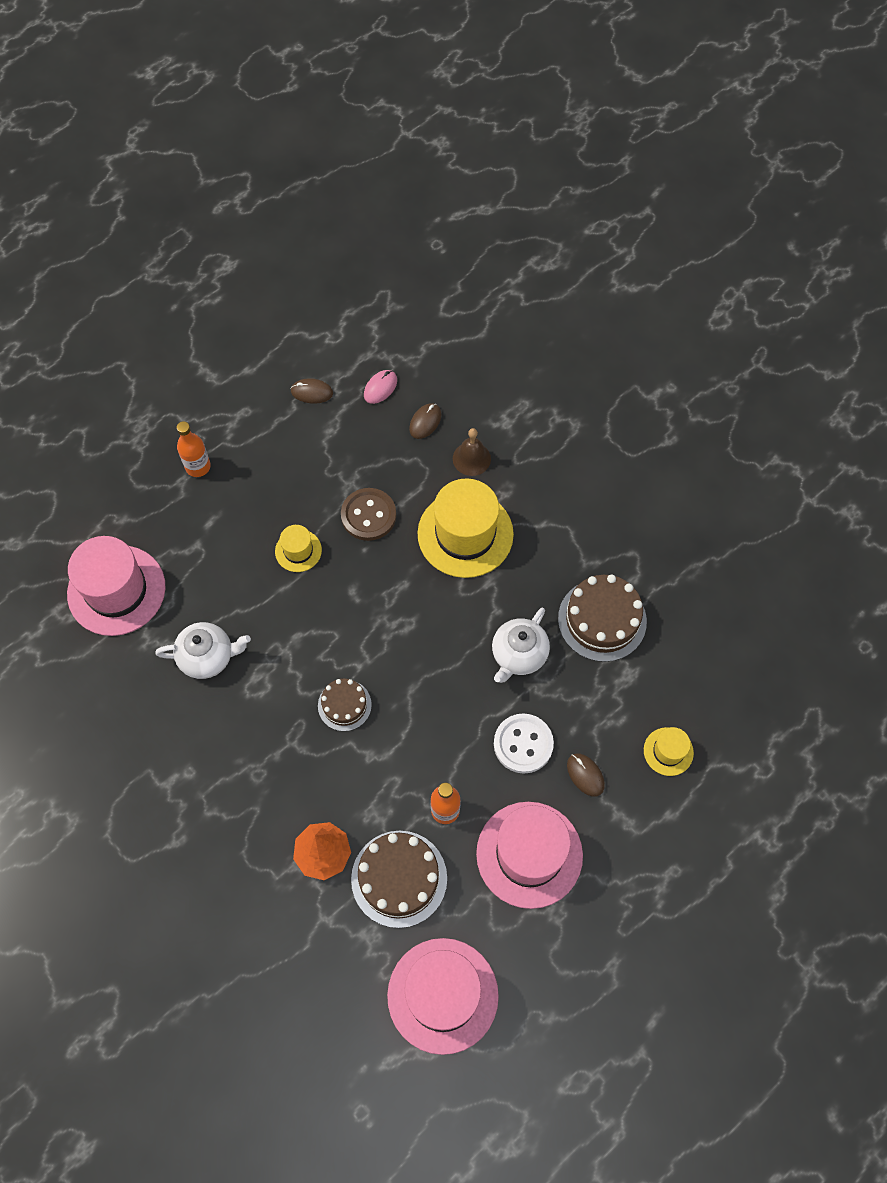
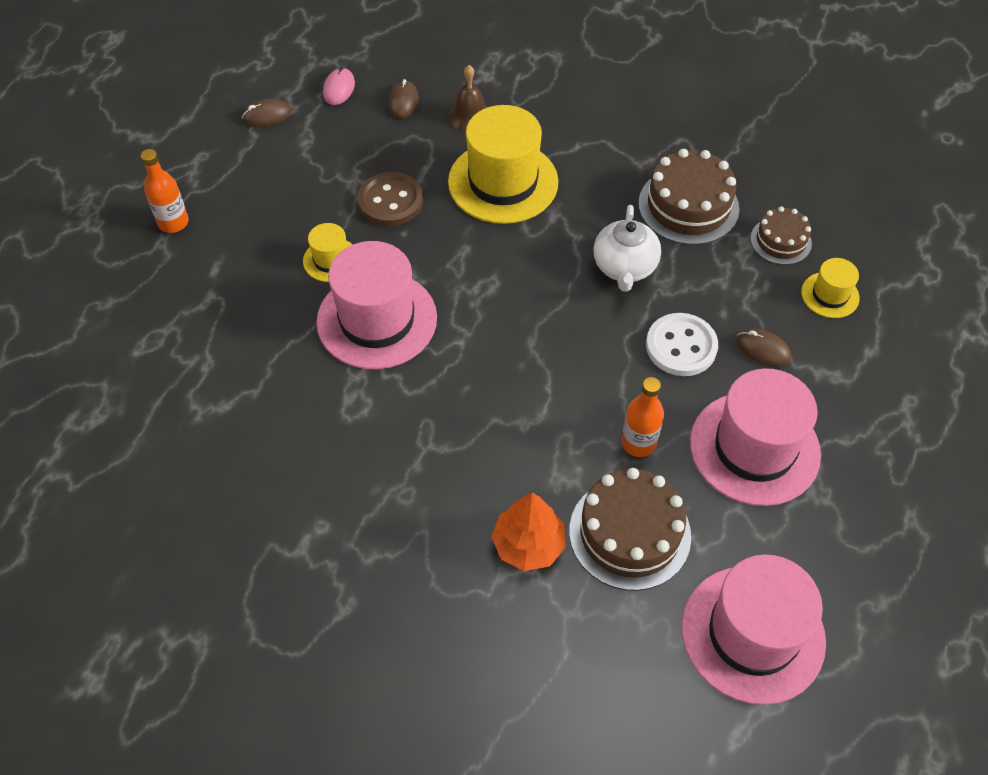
camera: 25 degrees left, 10 degrees down
pink hat [67,536,165,636] -> pink hat moved to [316,241,437,369]
white teapot [155,622,251,679] -> none
brown cake [318,678,372,731] -> brown cake moved to [750,206,812,265]

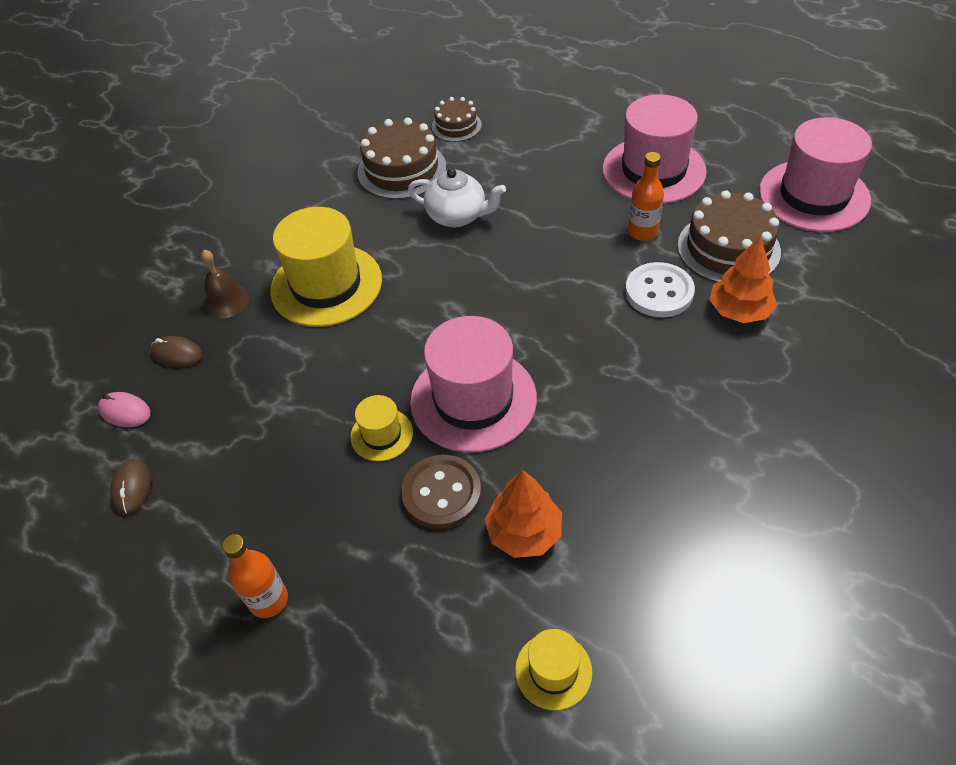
camera: 75 degrees left, 5 degrees down
brown button [358,172,423,226] -> brown button moved to [401,455,481,529]
white button [646,313,718,376] -> white button moved to [625,262,695,317]
brown mouse [736,329,791,366] -> none
yellow hat [801,258,860,318] -> yellow hat moved to [515,629,592,710]
none -> orange tree [485,470,562,558]

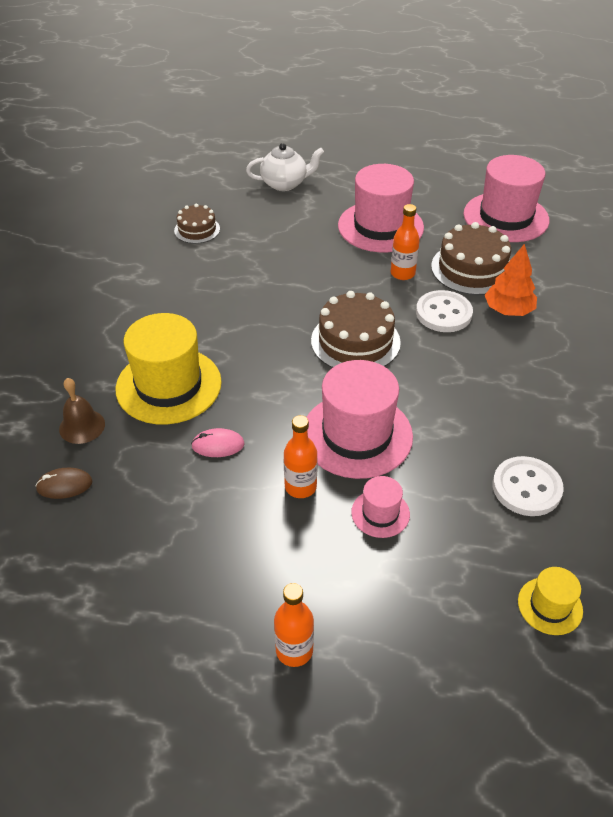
camera: 30 degrees left, 5 degrees down
pink mouse [98,392,151,427] -> pink mouse moved to [191,428,245,457]
brown mouse [110,459,151,515] -> none
yellow hat [350,395,413,461] -> orange bottle [284,415,318,498]
brown cake [357,118,446,199] -> brown cake moved to [311,291,401,368]
brown button [401,455,481,529] -> pink hat [351,476,410,538]
white teapot [408,168,506,228] -> white teapot moved to [246,143,324,191]
orange tree [485,470,562,558] -> none
none -> white button [493,456,564,516]

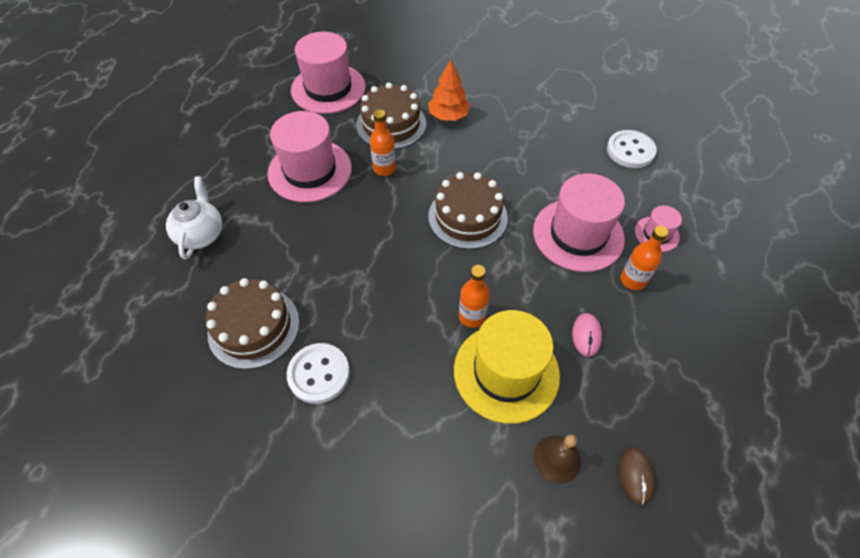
camera: 80 degrees left, 10 degrees up
brown cake [174,204,220,244] -> brown cake [206,278,299,369], size x1.69
orange bottle [274,583,314,667] -> orange bottle moved to [459,265,490,328]
white button [416,290,473,332] -> white button moved to [287,343,350,404]
yellow hat [518,567,583,635] -> none

